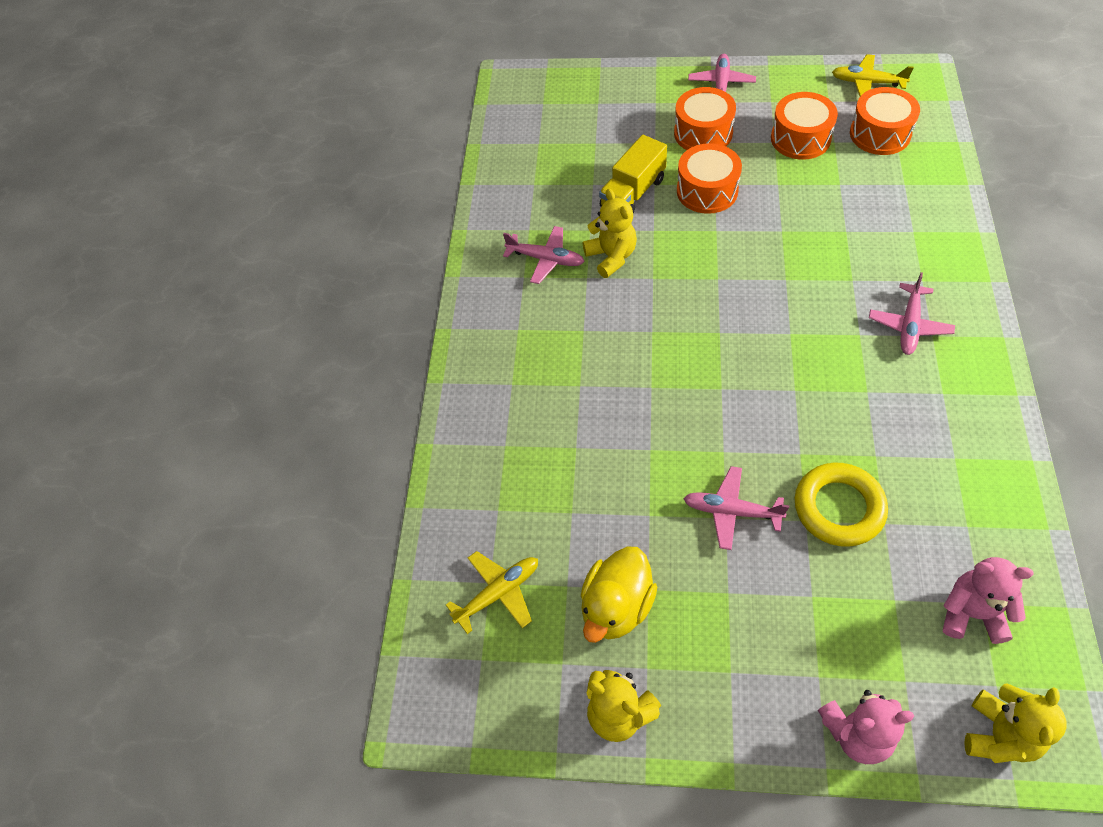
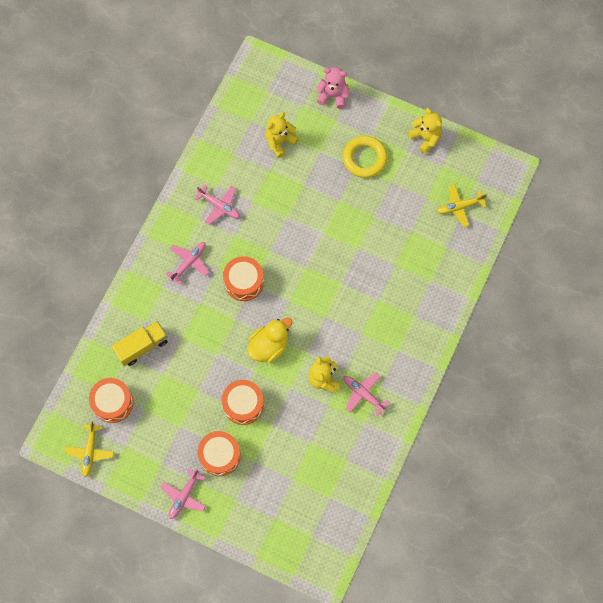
camera: 165 degrees left, 15 degrees up
yellow duck [581,546,657,643] -> yellow duck moved to [247,318,292,363]
yellow truck [599,135,667,214] -> yellow truck moved to [112,321,168,366]
pink plane [683,466,789,550] -> pink plane moved to [194,185,240,225]
orange drum [771,92,838,160] -> orange drum moved to [223,256,264,301]
yellow ring [795,463,888,547] -> yellow ring moved to [343,136,388,178]
yellow plane [832,54,914,96] -> yellow plane turned 60 degrees clockwise [64,421,114,477]
pink teddy bear [943,557,1034,644] -> none
yellow teddy bear [964,683,1067,763] -> yellow teddy bear moved to [266,112,299,158]

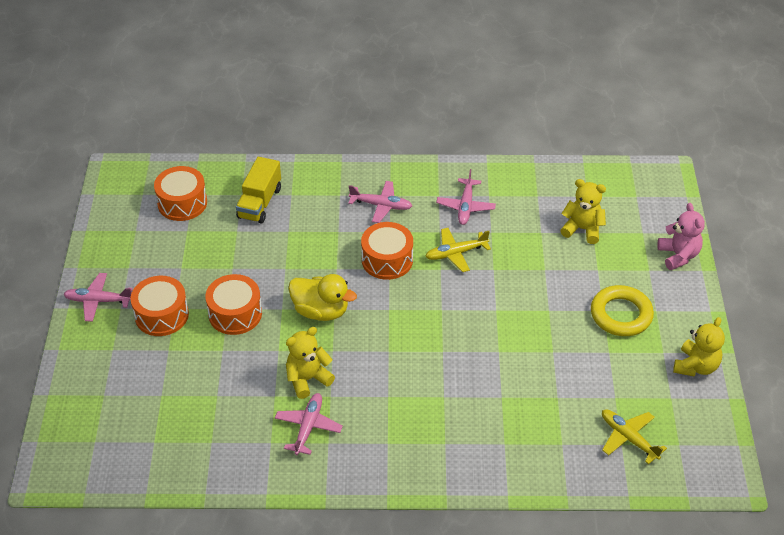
camera: 65 degrees right, 25 degrees down
yellow plane [64,421,114,477] -> yellow plane moved to [425,228,491,272]
yellow truck [112,321,168,366] -> yellow truck turned 75 degrees clockwise [236,157,281,223]

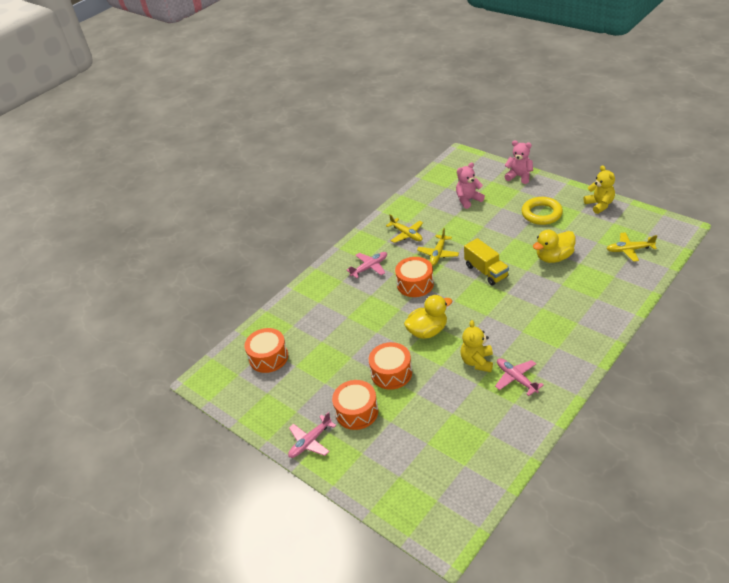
camera: 45 degrees left, 5 degrees down
yellow truck [236,157,281,223] -> yellow truck moved to [464,238,509,285]
pink plane [436,169,496,225] -> yellow plane [386,214,423,243]
yellow teddy bear [560,179,606,244] -> pink teddy bear [456,162,485,209]
none -> yellow duck [533,230,576,263]

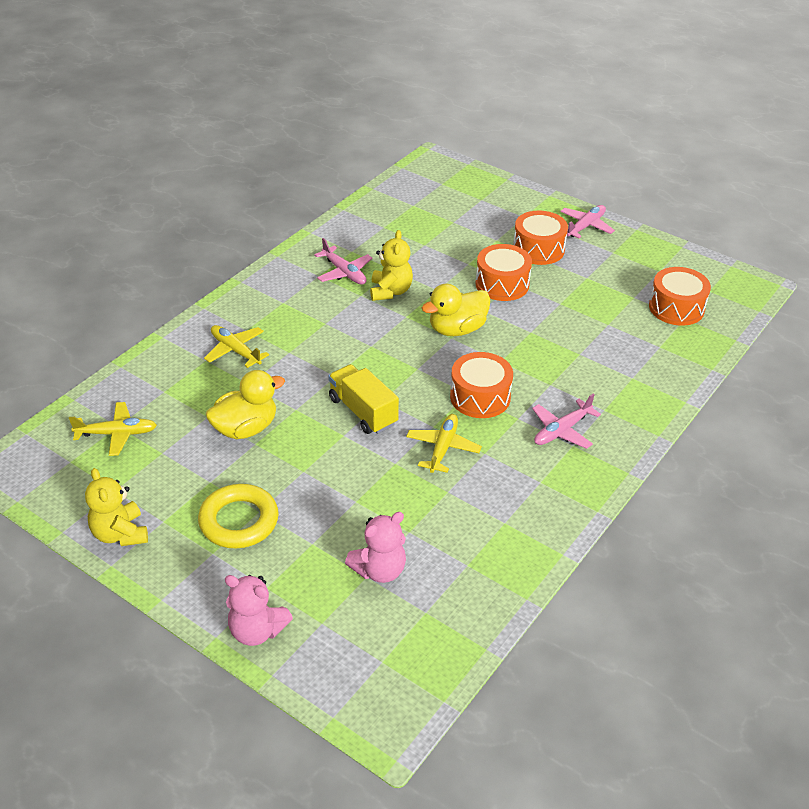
camera: 170 degrees right, 0 degrees up
yellow plane [386,214,423,243] -> yellow plane moved to [204,325,269,368]

